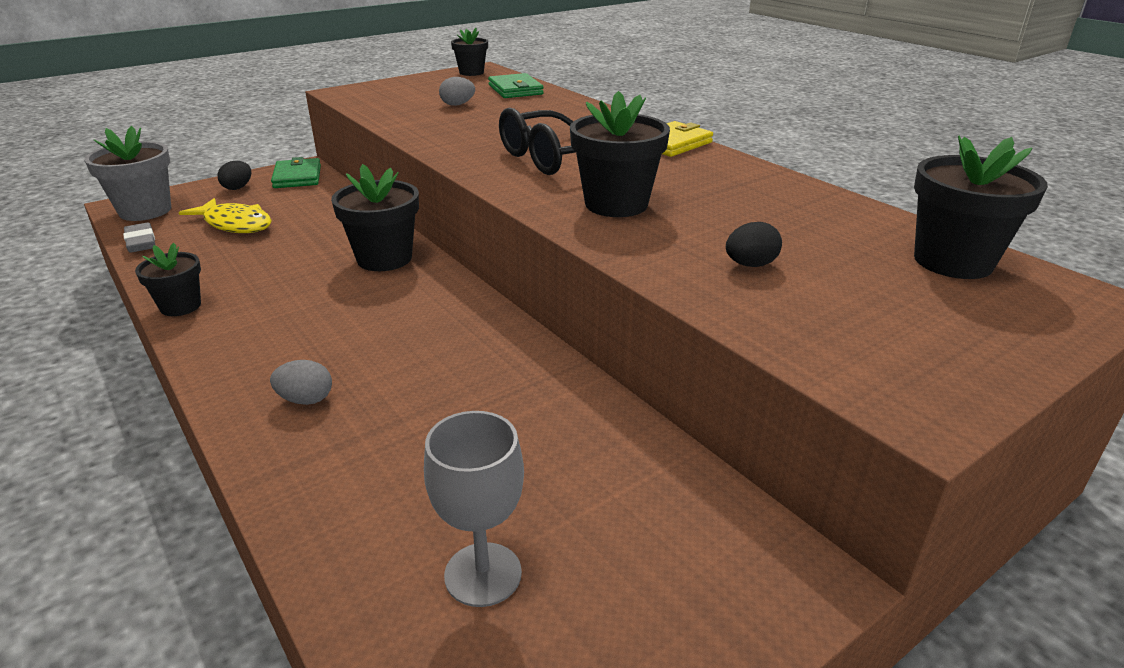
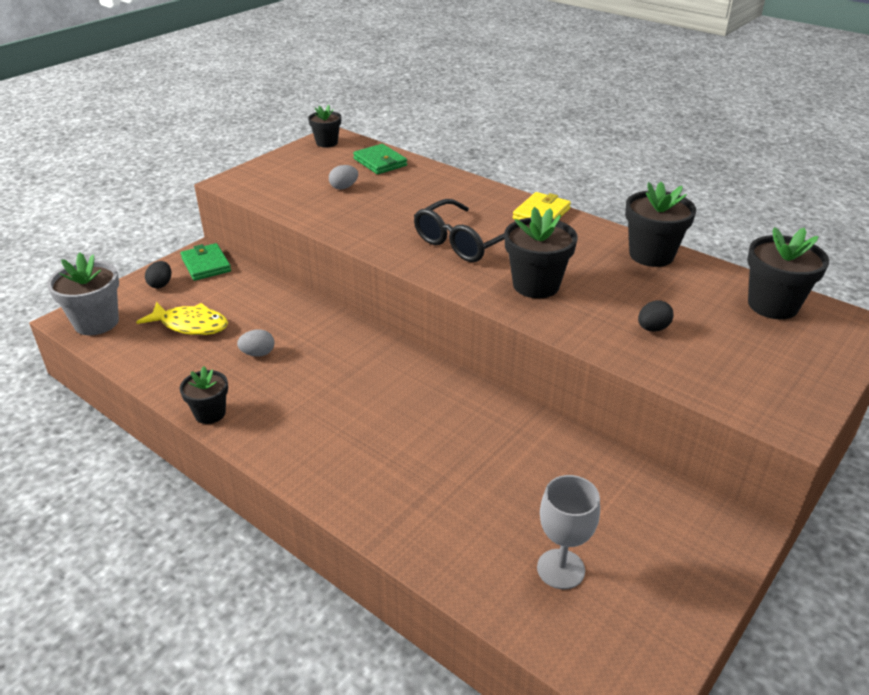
camera: 15 degrees left, 5 degrees up
grey eraser [123,222,156,253] -> none
grey egg [270,360,332,405] -> grey egg moved to [237,329,274,357]
black flower pot [331,164,419,271] -> black flower pot moved to [625,182,696,267]

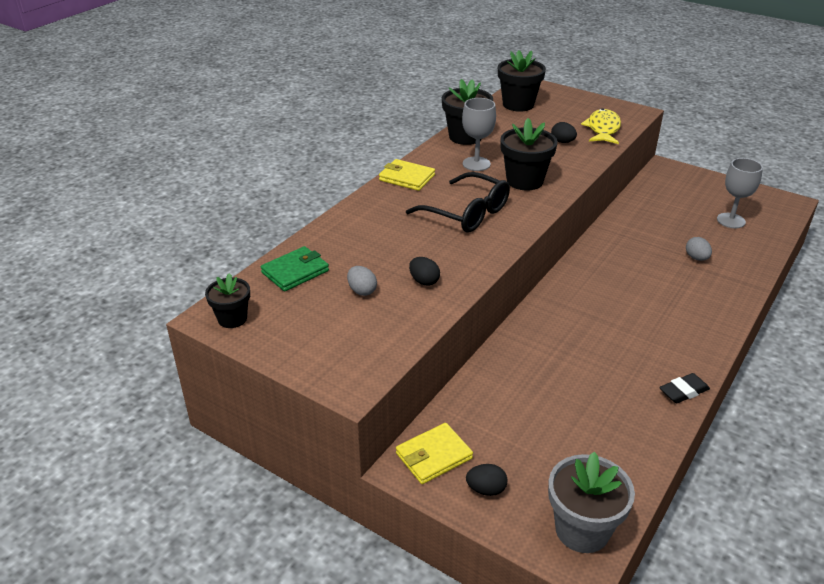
camera: 95 degrees left, 0 degrees up
yellow fish [136,302,228,335] -> yellow fish moved to [581,109,621,144]
black flower pot [180,366,228,424] -> black eraser [659,373,710,403]
green wallet [181,243,231,281] -> yellow wallet [396,423,473,484]
grey egg [237,329,274,357] -> grey egg moved to [686,237,712,261]
none -> black egg [409,257,440,286]
none -> grey goblet [462,98,496,171]

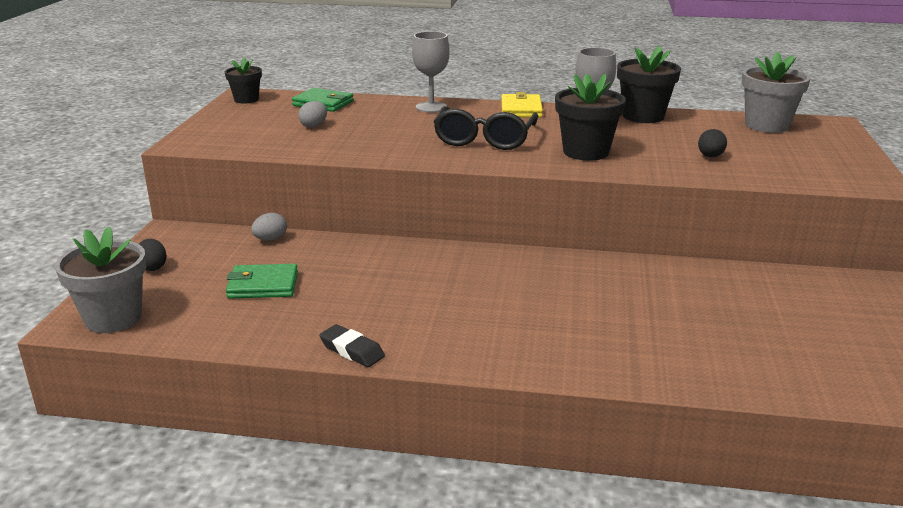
camera: 65 degrees right, 10 degrees down
yellow wallet [396,423,473,484] -> none
black egg [409,257,440,286] -> none
black flower pot [498,50,546,112] -> grey flower pot [742,52,811,133]
yellow fish [581,109,621,144] -> none
grey egg [686,237,712,261] -> grey egg moved to [251,213,287,241]
grey goblet [717,158,763,228] -> grey goblet moved to [412,31,450,112]
none -> green wallet [226,264,298,299]

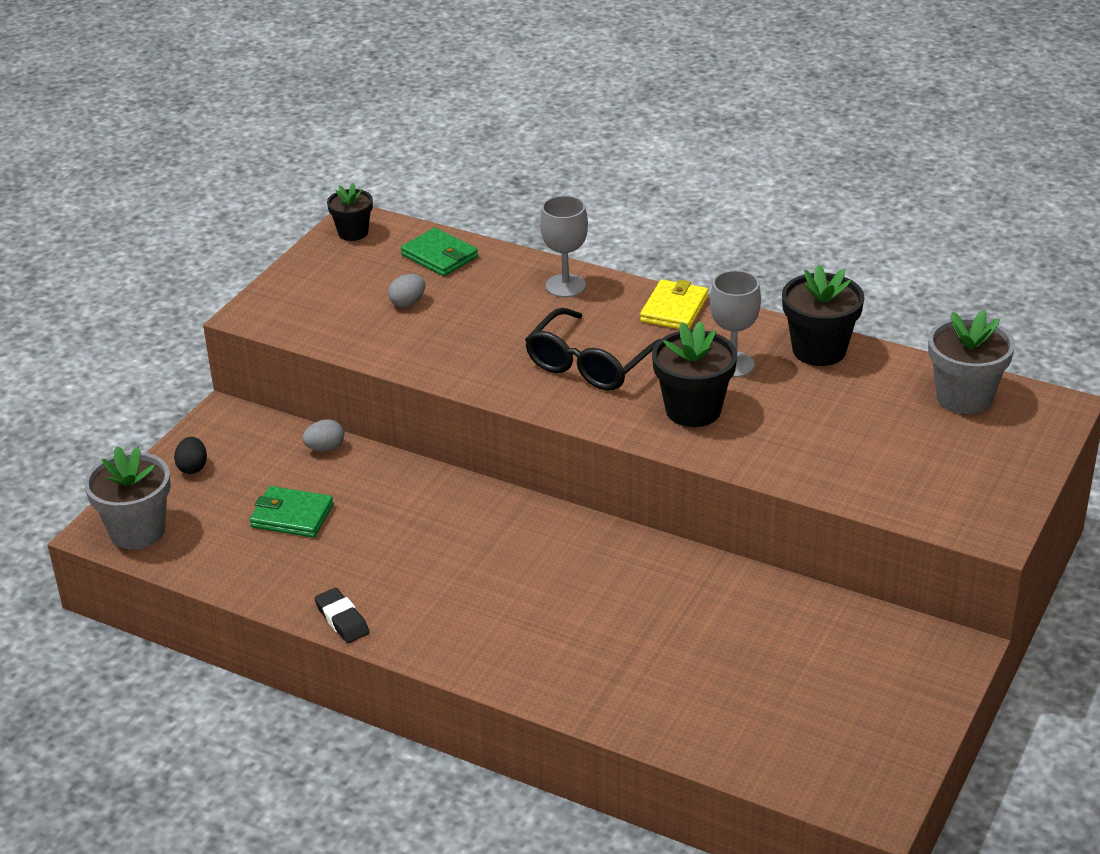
camera: 20 degrees right, 10 degrees up
black egg [698,129,727,157] -> none

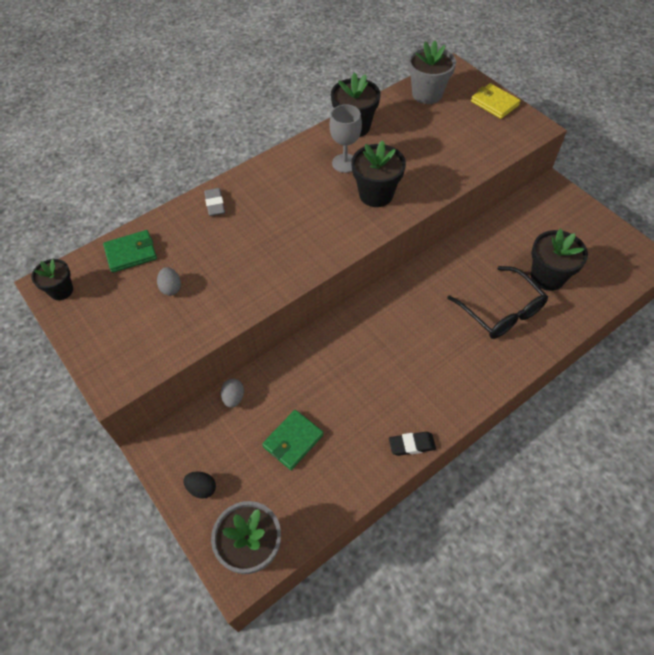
camera: 65 degrees left, 20 degrees up
black glasses [525,308,660,391] -> black glasses moved to [447,266,548,339]
grey goblet [540,195,588,298] -> grey eraser [204,188,225,216]
yellow wallet [640,279,708,329] -> yellow wallet moved to [471,83,521,119]
none -> black flower pot [531,229,588,291]

